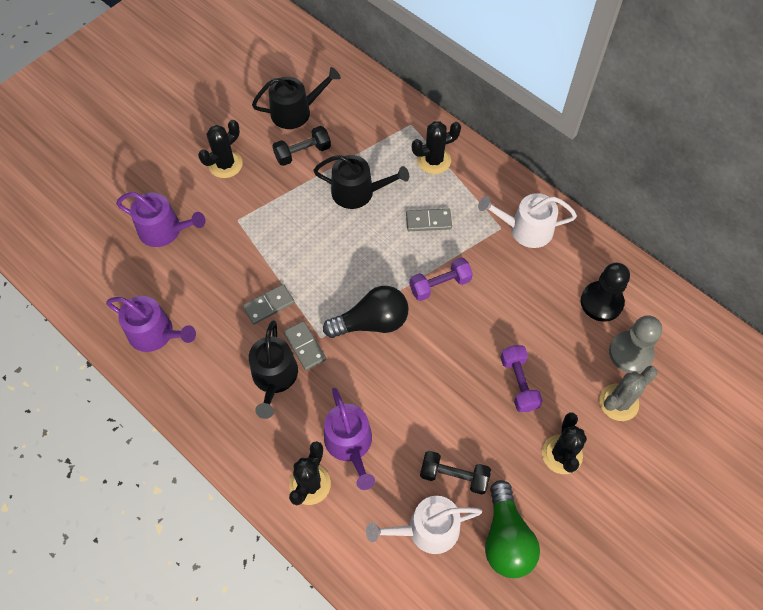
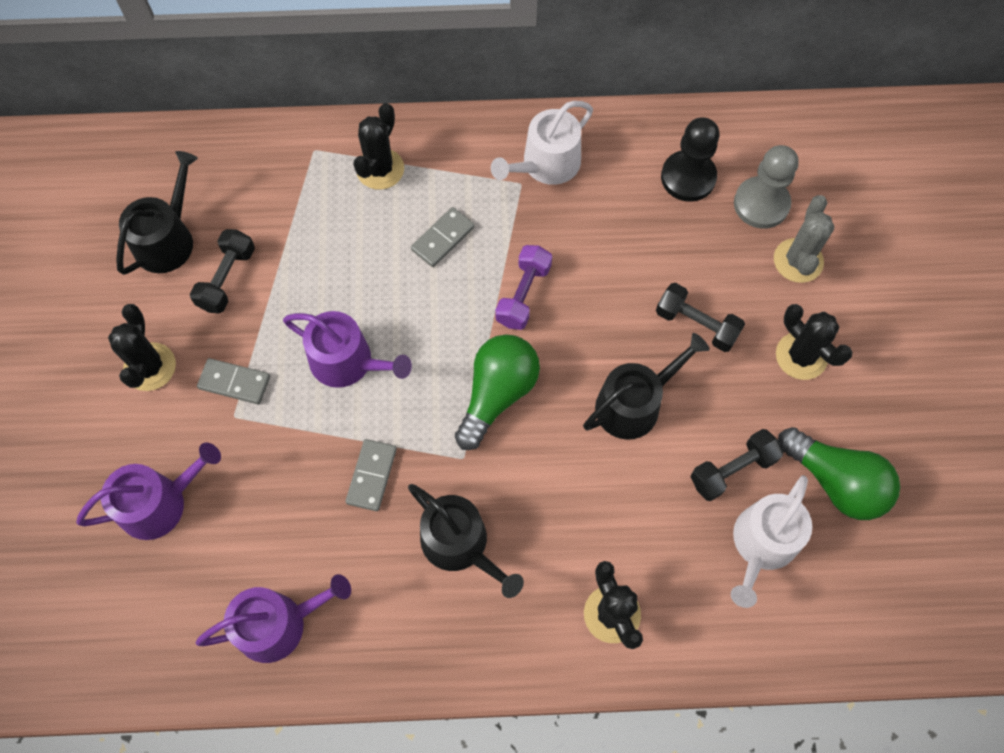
camera: 45 degrees left, 5 degrees up
grey domino [284,321,326,370] -> grey domino moved to [197,358,270,404]
black watering can [313,155,409,209] -> black watering can moved to [583,333,710,440]
black light bulb [323,286,409,338] -> green light bulb [455,334,540,450]
purple watering can [324,388,375,490] -> purple watering can moved to [283,311,412,388]
purple dumbbell [500,345,543,412] -> black dumbbell [656,283,745,352]

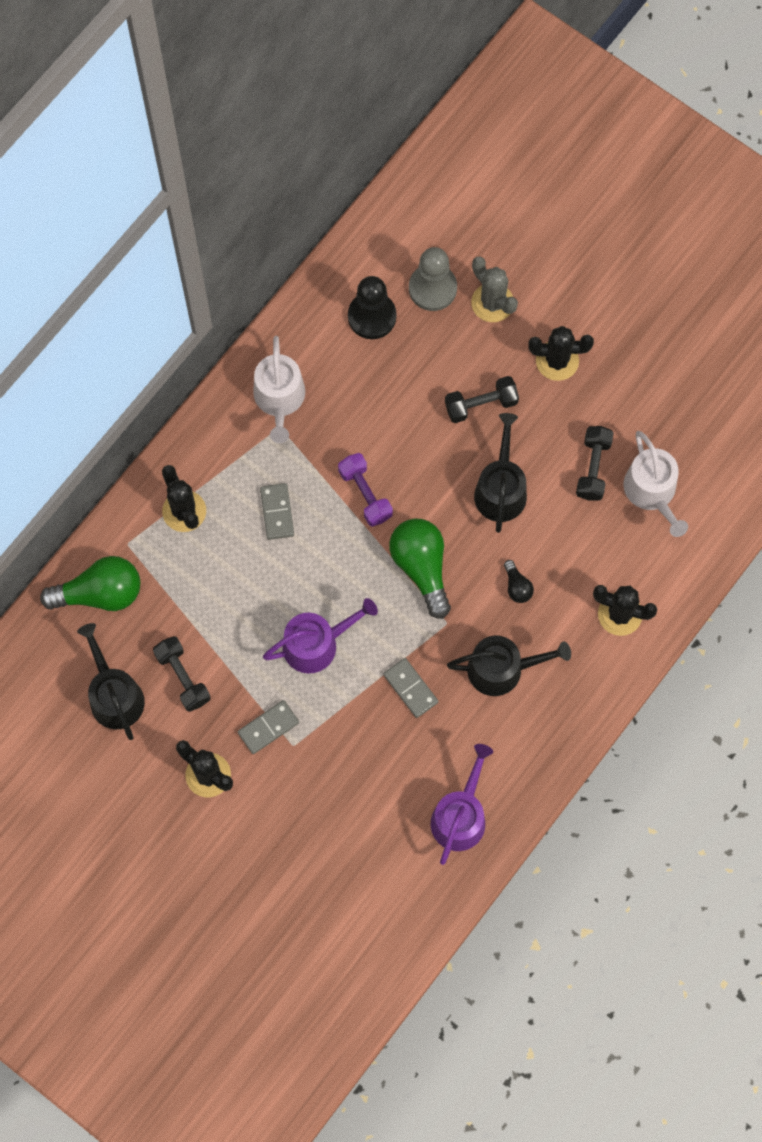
camera: 50 degrees left, 5 degrees up
purple watering can [76,443,221,540] -> none
green light bulb [778,427,900,520] -> green light bulb moved to [40,556,140,611]
none -> black light bulb [504,560,534,603]

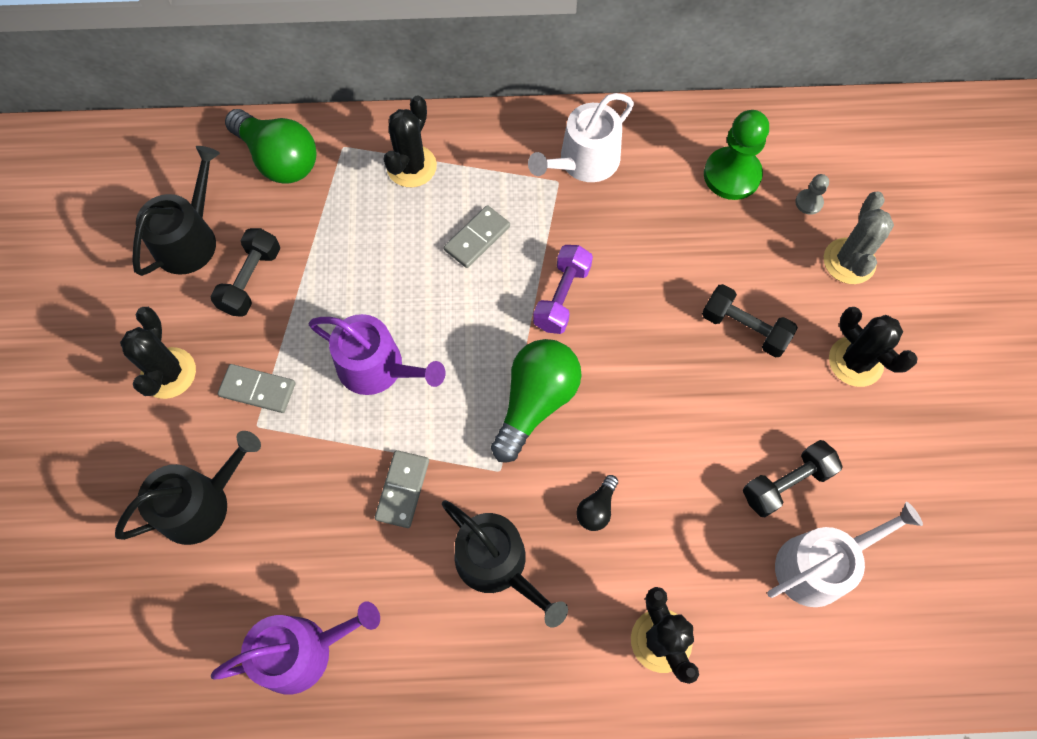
camera: 50 degrees right, 5 degrees down
black pawn [348,276,396,339] -> green pawn [704,110,769,200]
grey pawn [409,247,457,311] -> grey pawn [795,174,829,215], size x0.47
black watering can [474,413,527,533] -> black watering can moved to [115,431,261,545]
white watering can [624,431,688,537] -> white watering can turned 150 degrees counterclockwise [767,502,923,607]

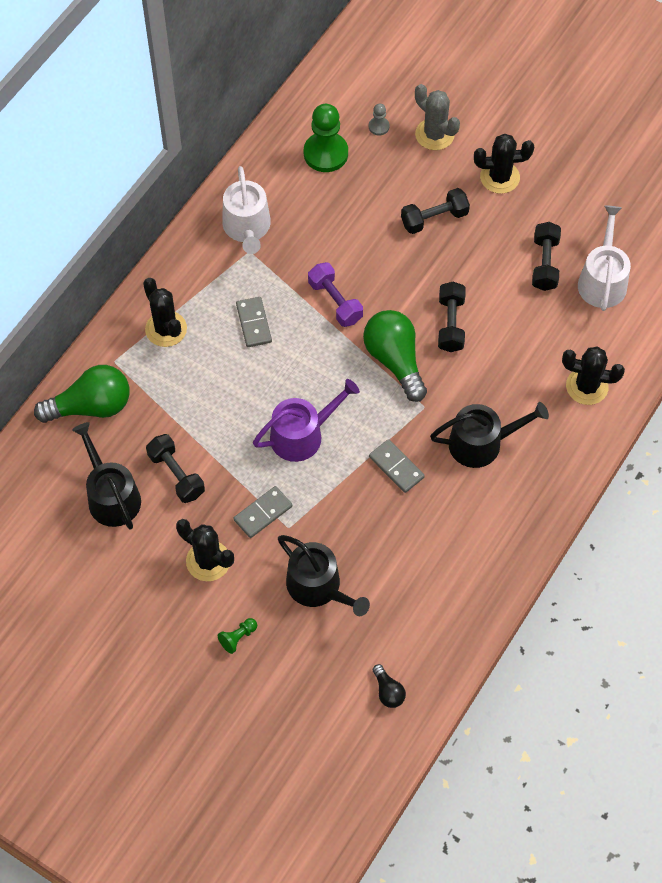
camera: 55 degrees left, 5 degrees down
black watering can [115,431,261,545] -> black watering can turned 135 degrees clockwise [278,535,370,616]
purple watering can [211,602,380,694] -> none
black light bulb [576,475,618,531] -> black light bulb moved to [373,664,406,708]
none -> green pawn [218,618,257,654]
none -> black dumbbell [438,282,466,352]

